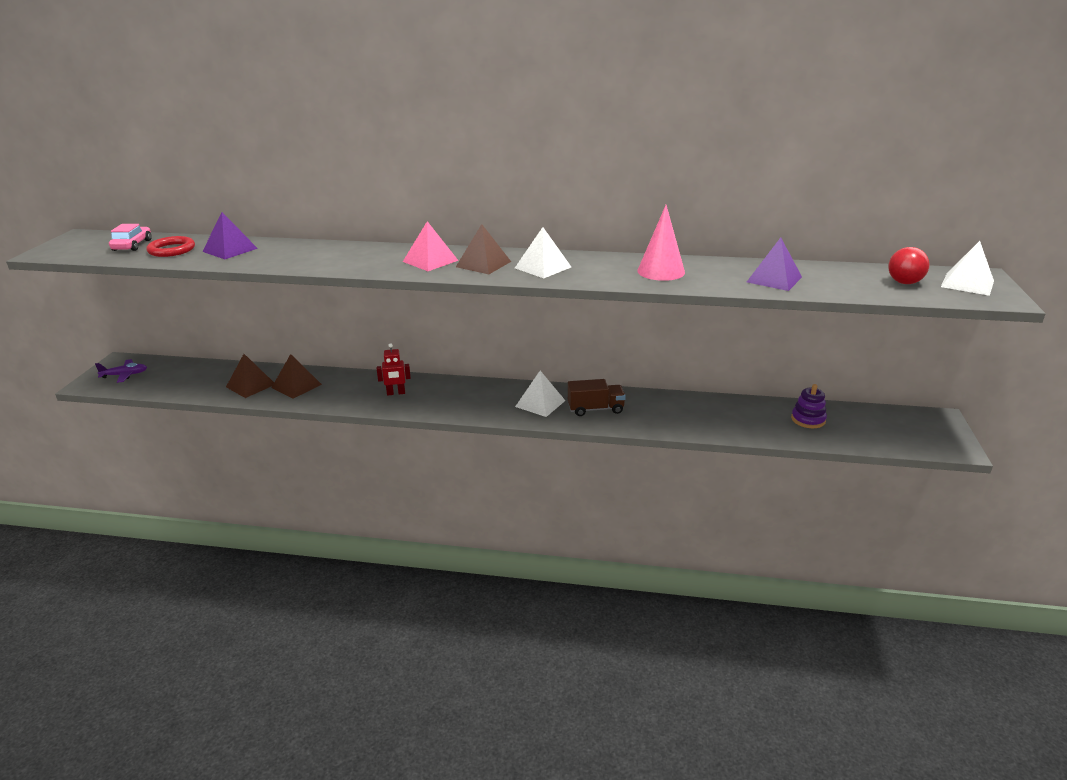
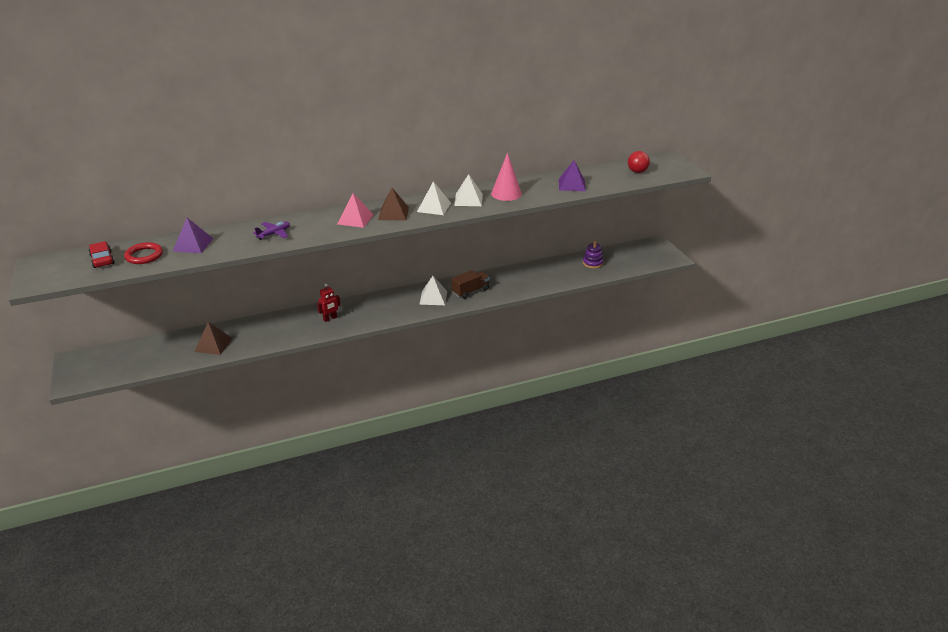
camera: 30 degrees left, 5 degrees up
purple plane [95,359,147,383] -> purple plane moved to [253,222,290,240]
pink car [109,224,152,251] -> red car [89,241,115,268]
brown pyramid [272,354,322,399] -> none
white pyramid [941,241,994,296] -> white pyramid moved to [454,174,483,206]

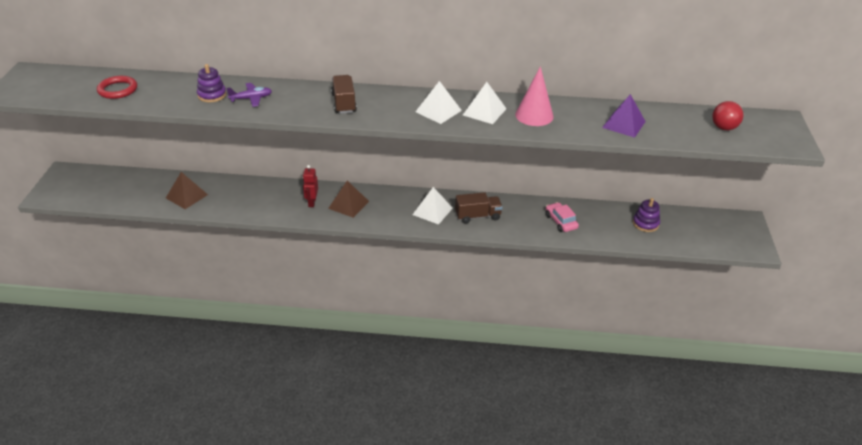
camera: 25 degrees right, 5 degrees up
red car [89,241,115,268] -> none
purple pyramid [173,218,214,253] -> none
red robot [317,284,340,322] -> red robot turned 105 degrees clockwise [303,165,318,207]
pink pyramid [337,193,374,228] -> brown truck [331,75,357,114]
brown pyramid [378,188,409,221] -> brown pyramid moved to [328,181,369,218]
none -> purple stacking toy [197,64,226,103]
none -> pink car [546,202,579,232]

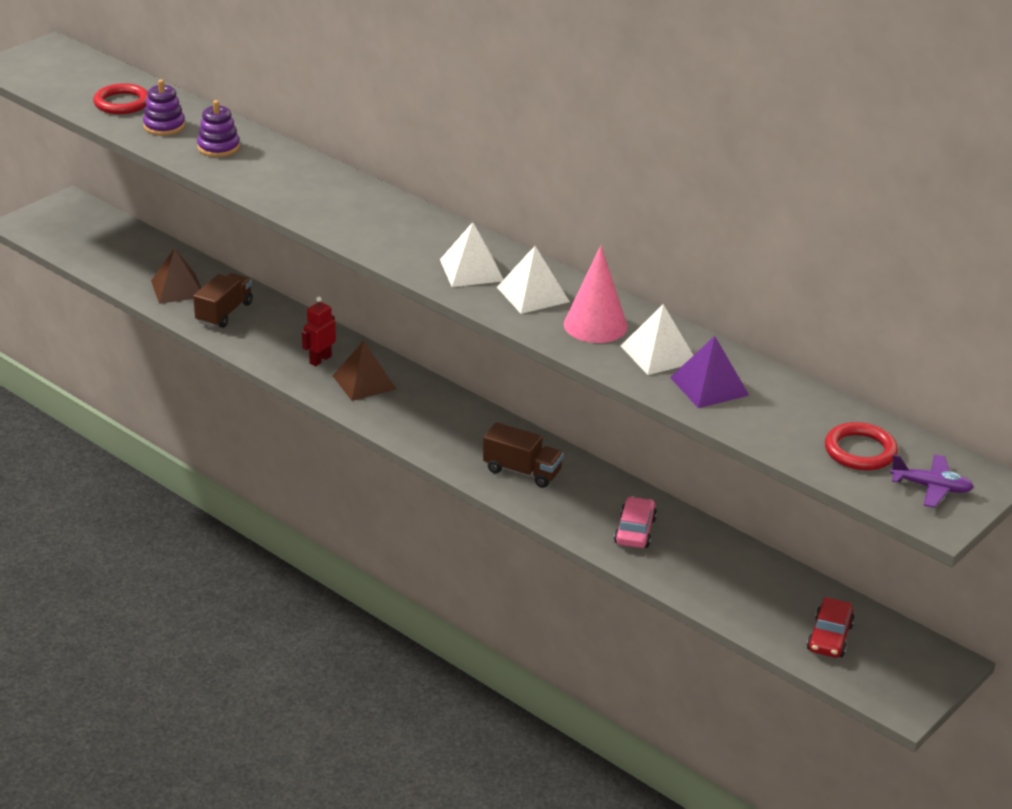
camera: 35 degrees right, 5 degrees down
purple plane [227,83,272,107] -> purple plane moved to [890,454,974,508]
brown truck [331,75,357,114] -> brown truck moved to [193,273,253,328]
white pyramid [412,187,453,225] -> white pyramid moved to [621,304,693,375]
purple stacking toy [633,198,660,232] -> purple stacking toy moved to [143,79,185,136]
red ball [712,101,743,130] -> red ring [825,422,898,470]
none -> red car [807,597,854,658]

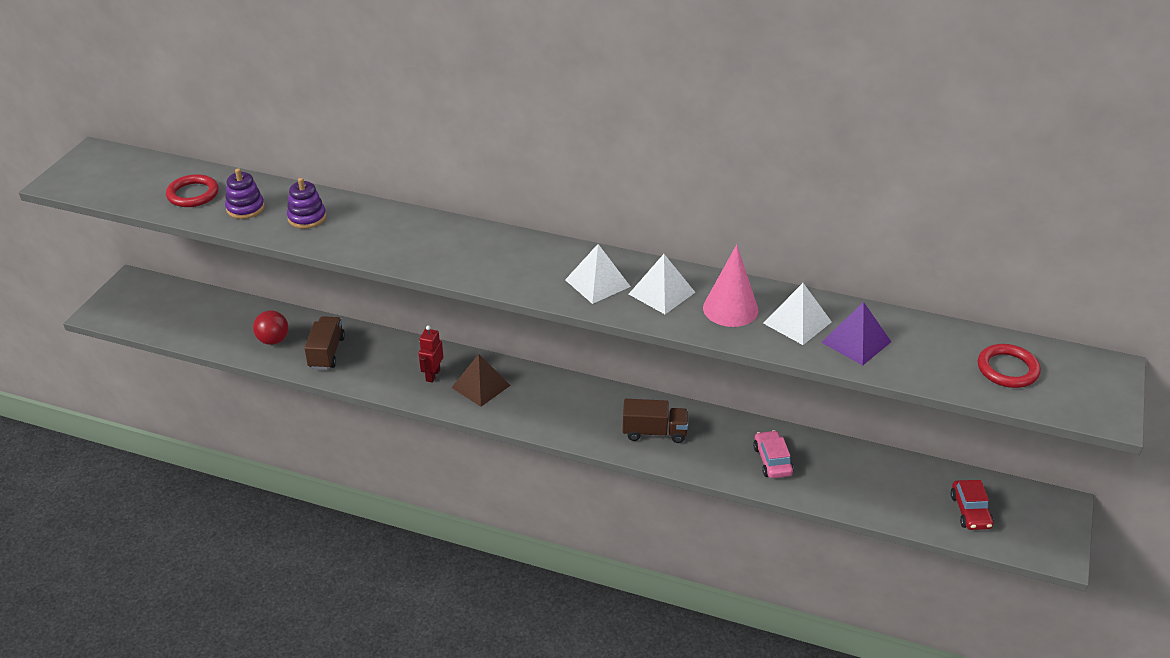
camera: 20 degrees left, 5 degrees up
brown pyramid [151,248,201,304] -> red ball [253,310,288,345]
purple plane [890,454,974,508] -> none

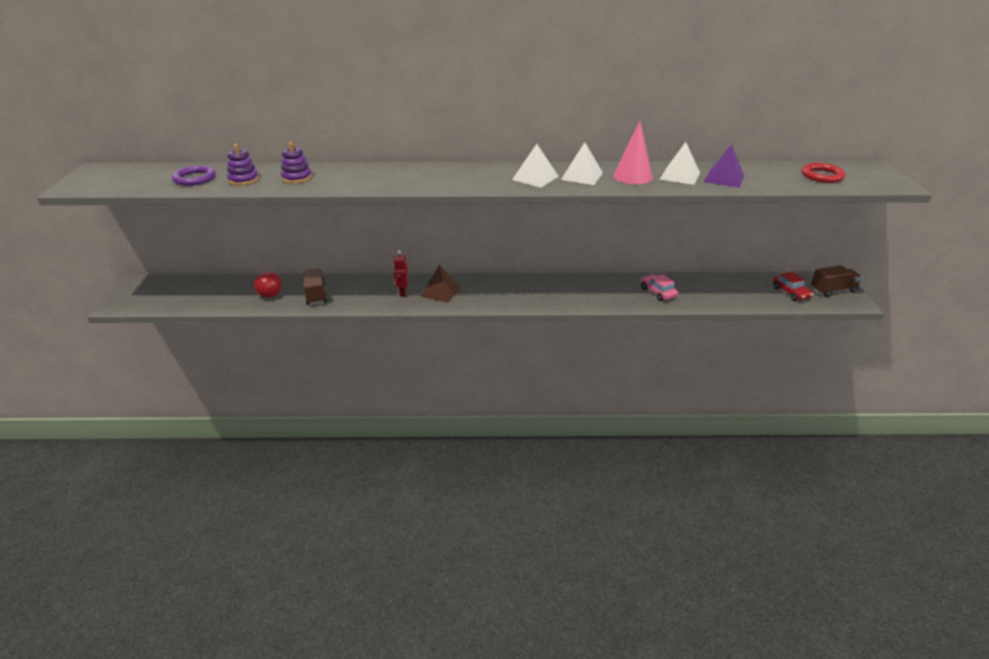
camera: 20 degrees left, 5 degrees down
red ring [166,174,219,207] -> purple ring [172,165,216,186]
brown truck [623,399,688,443] -> brown truck moved to [811,265,862,297]

